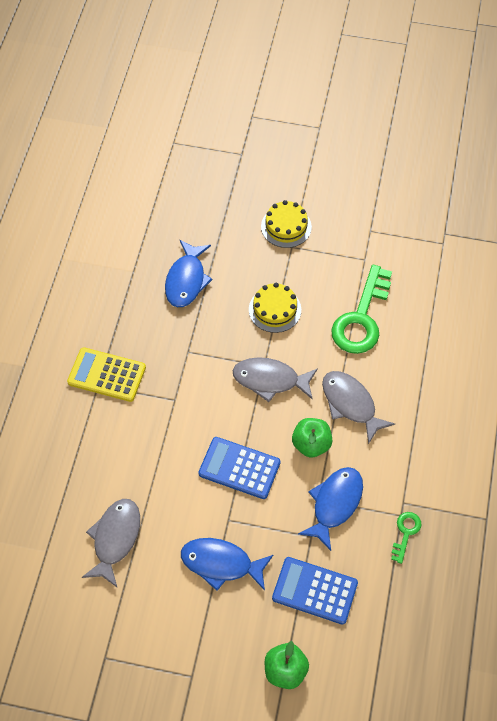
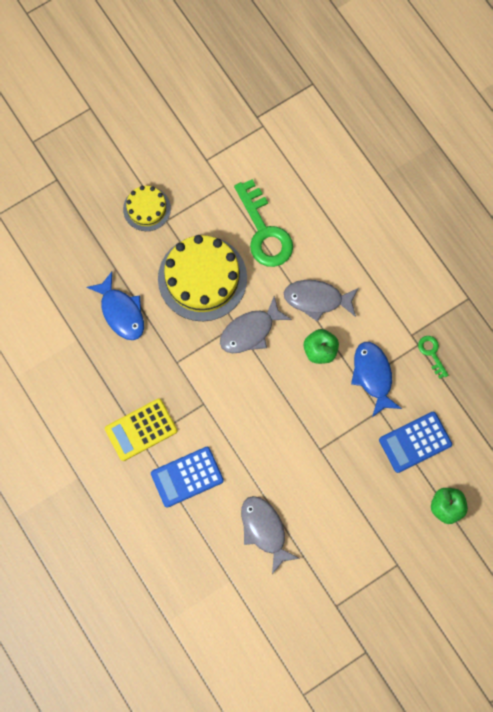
camera: 45 degrees left, 15 degrees up
blue fish [181,538,273,591] -> none
blue calculator [198,437,281,499] -> blue calculator moved to [151,447,224,508]
yellow cake [249,283,301,333] -> yellow cake [158,235,247,321], size x1.85

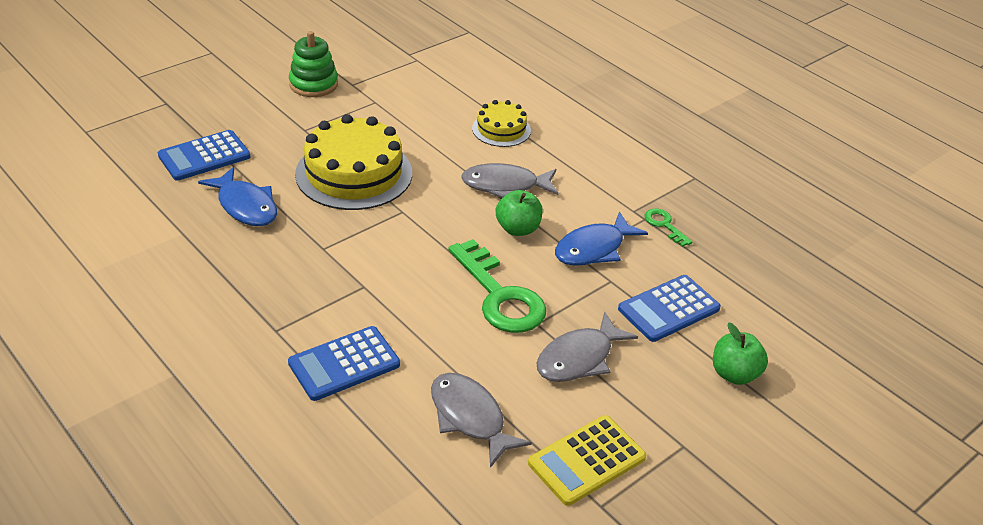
camera: 10 degrees left, 35 degrees down
yellow calculator [105,399,177,461] -> yellow calculator moved to [528,415,646,506]
yellow cake [123,186,171,231] -> yellow cake moved to [472,100,531,147]
grey fish [220,296,292,353] -> grey fish moved to [537,312,638,382]
green key [234,179,293,267] -> green key moved to [448,239,546,333]
blue fish [351,342,402,417] -> blue fish turned 105 degrees counterclockwise [555,211,648,266]
none -> blue calculator [158,130,251,181]
none -> green stacking toy [289,31,338,97]

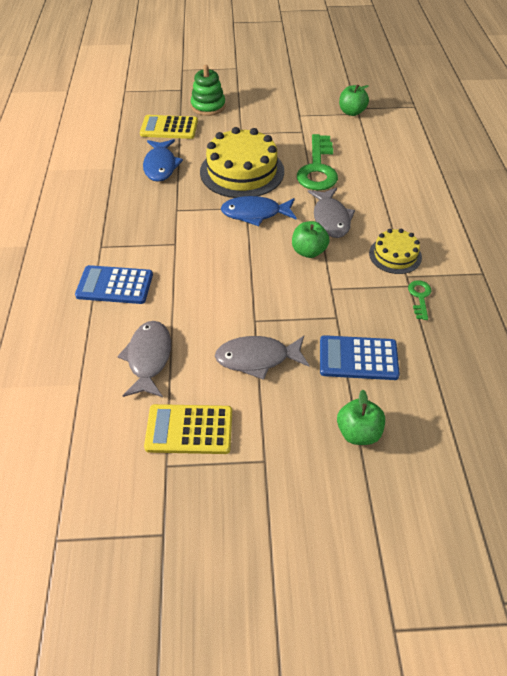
camera: 40 degrees right, 10 degrees up
blue calculator [158,130,251,181] -> yellow calculator [140,115,198,139]
green stacking toy [289,31,338,97] -> green stacking toy moved to [191,65,226,116]
green key [448,239,546,333] -> green key moved to [297,134,338,190]
grey fish [461,163,558,198] -> grey fish turned 135 degrees counterclockwise [308,188,355,238]
yellow cake [472,100,531,147] -> yellow cake moved to [369,228,422,274]
blue fish [555,211,648,266] -> blue fish moved to [221,196,297,226]
none -> green apple [339,85,369,116]

